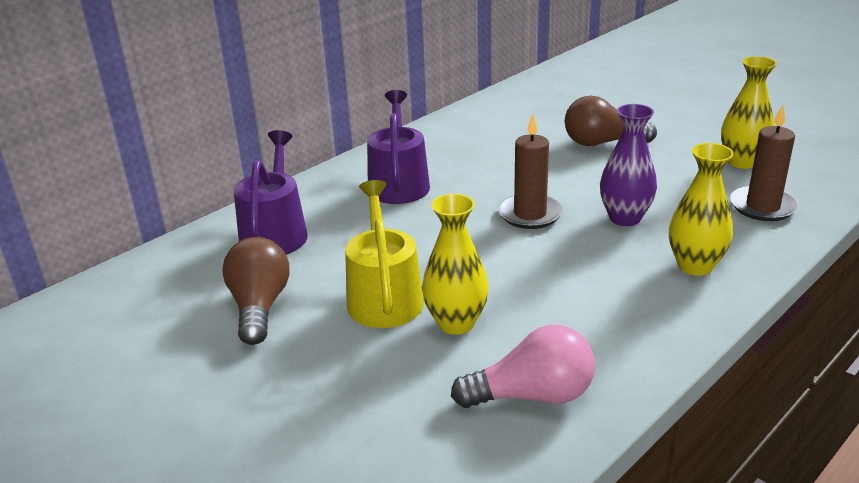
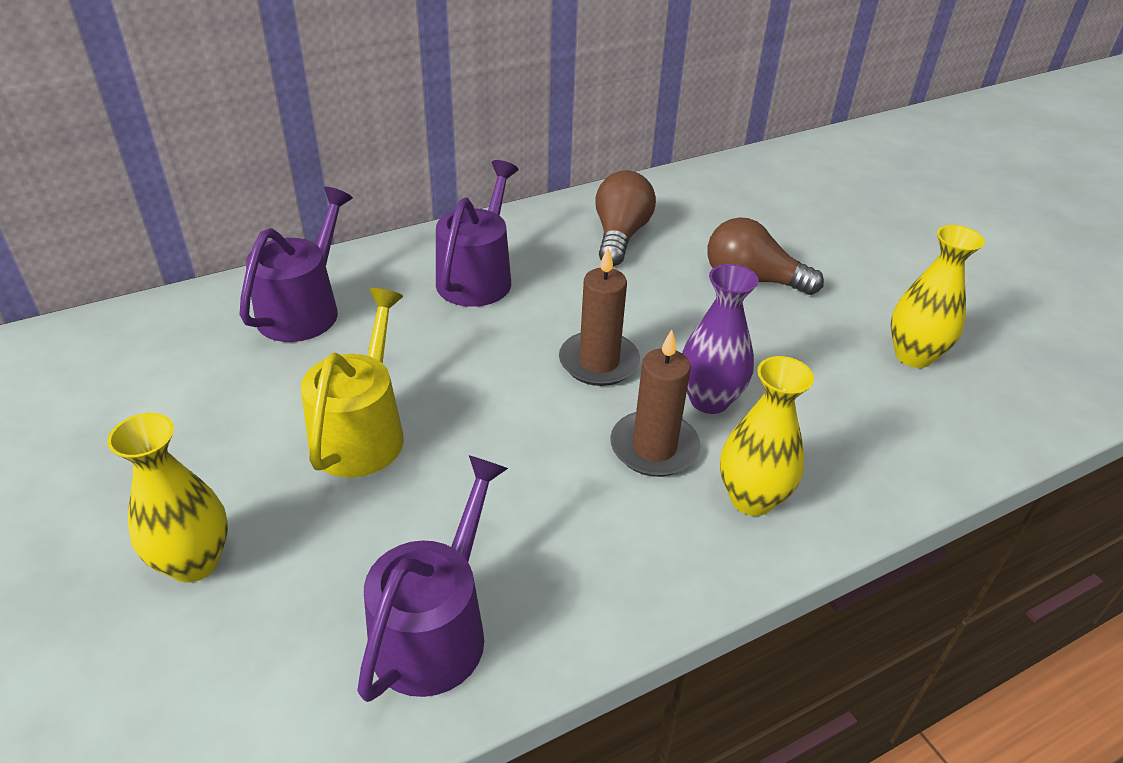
camera: 15 degrees right, 10 degrees up
brown light bulb [222,237,290,345] -> brown light bulb moved to [595,170,656,266]
yellow vase [422,194,489,335] -> yellow vase moved to [107,413,228,582]
pink light bulb [451,325,595,408] -> purple watering can [357,455,508,702]
brown candle [730,105,799,221] -> brown candle moved to [610,329,701,477]

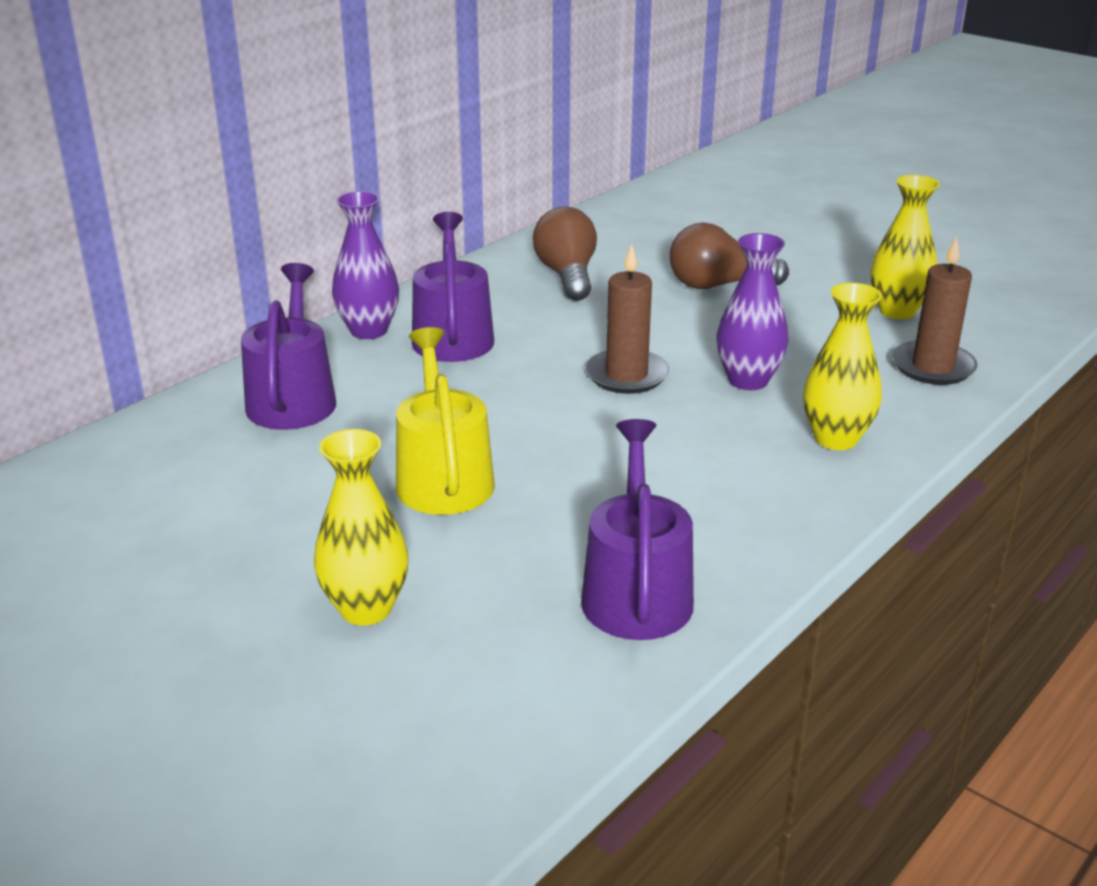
camera: 20 degrees left, 10 degrees down
brown candle [610,329,701,477] -> brown candle moved to [892,236,977,385]
none -> purple vase [332,191,399,339]

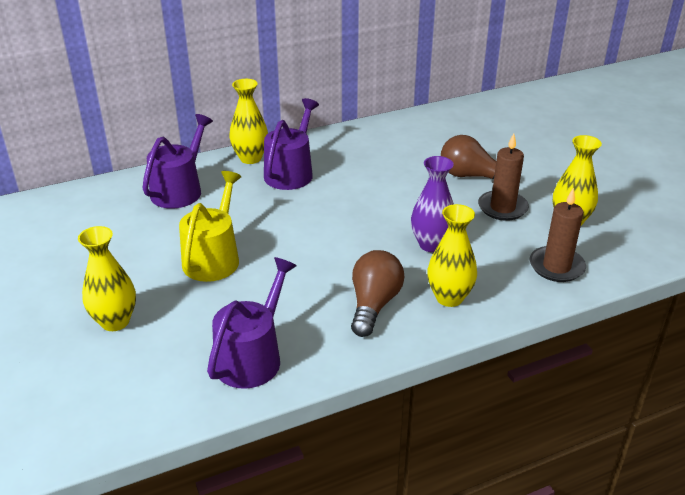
camera: 25 degrees right, 5 degrees up
purple vase [332,191,399,339] -> yellow vase [229,79,268,164]
brown light bulb [533,207,597,301] -> brown light bulb moved to [351,250,405,337]
brown candle [585,244,669,394] -> brown candle moved to [478,133,529,221]

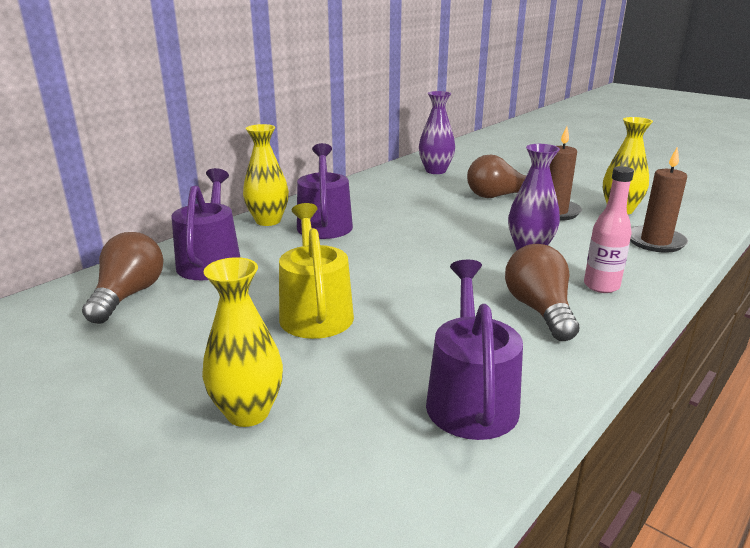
camera: 25 degrees left, 10 degrees down
yellow vase [427,204,477,307] -> pink bottle [584,166,634,293]
none -> brown light bulb [82,232,163,324]
none -> purple vase [419,91,455,174]

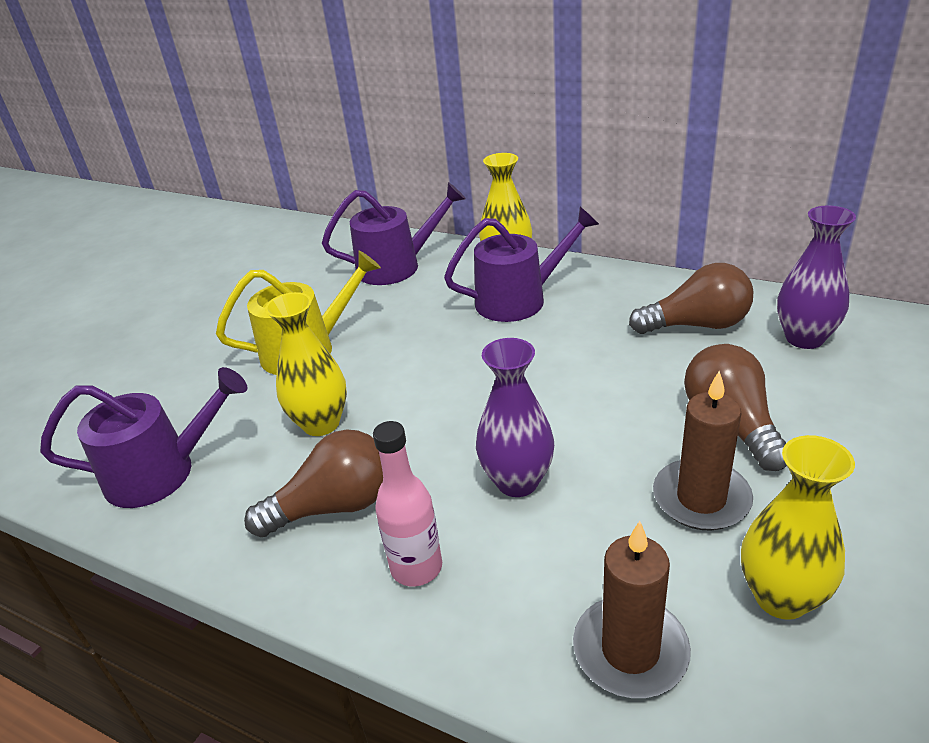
camera: 80 degrees right, 10 degrees up
brown light bulb [82,232,163,324] -> brown light bulb moved to [629,263,753,334]
yellow vase [202,257,283,427] -> yellow vase moved to [265,292,347,436]

